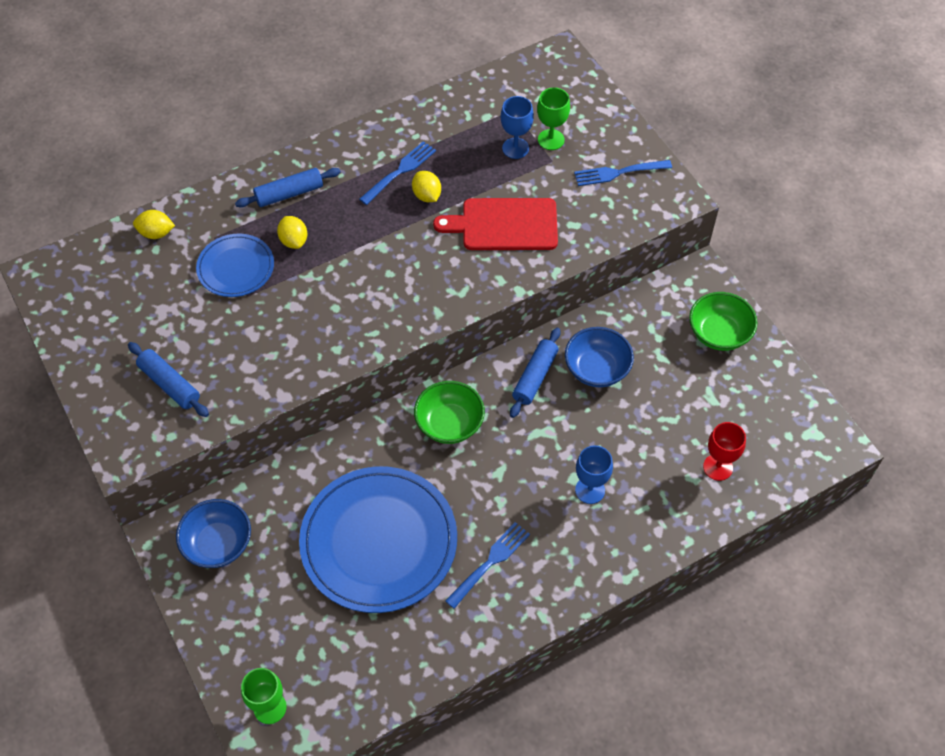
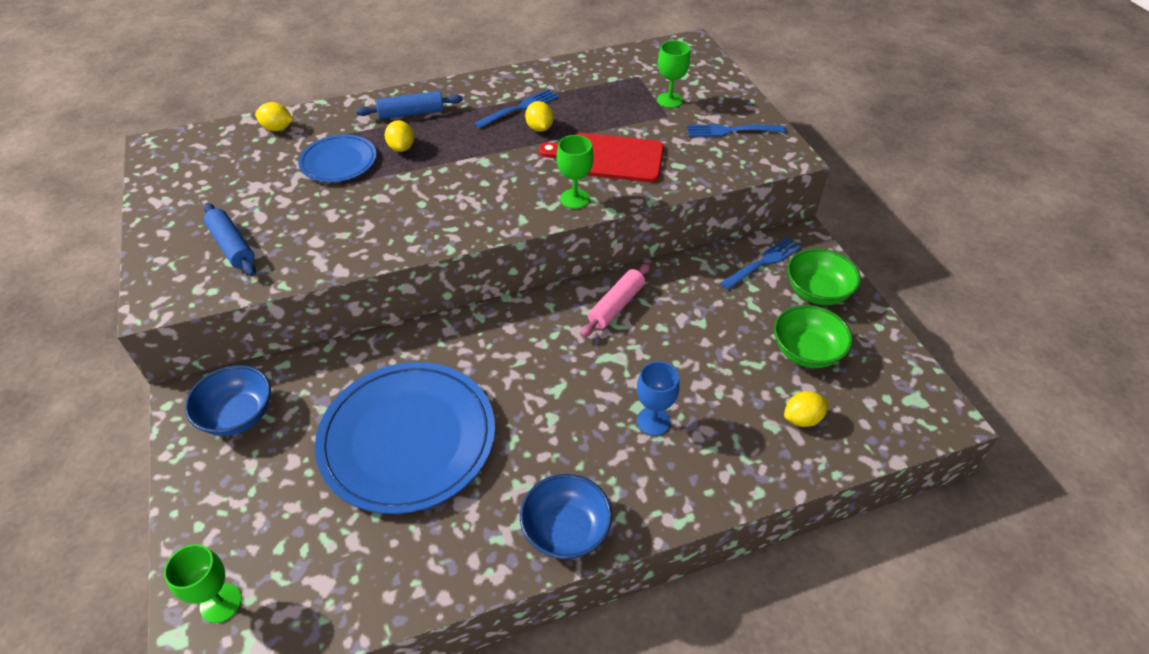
camera: 10 degrees right, 10 degrees down
green bowl [414,381,485,444] -> green bowl moved to [774,305,853,368]
blue fork [445,522,530,609] -> blue fork moved to [721,237,801,290]
blue goblet [501,96,534,159] -> none
blue rolling pin [510,328,561,418] -> pink rolling pin [581,263,651,337]
blue bowl [565,327,634,387] -> blue bowl moved to [520,474,612,559]
red goblet [703,422,746,481] -> yellow lemon [784,391,829,427]
none -> green goblet [557,135,593,209]

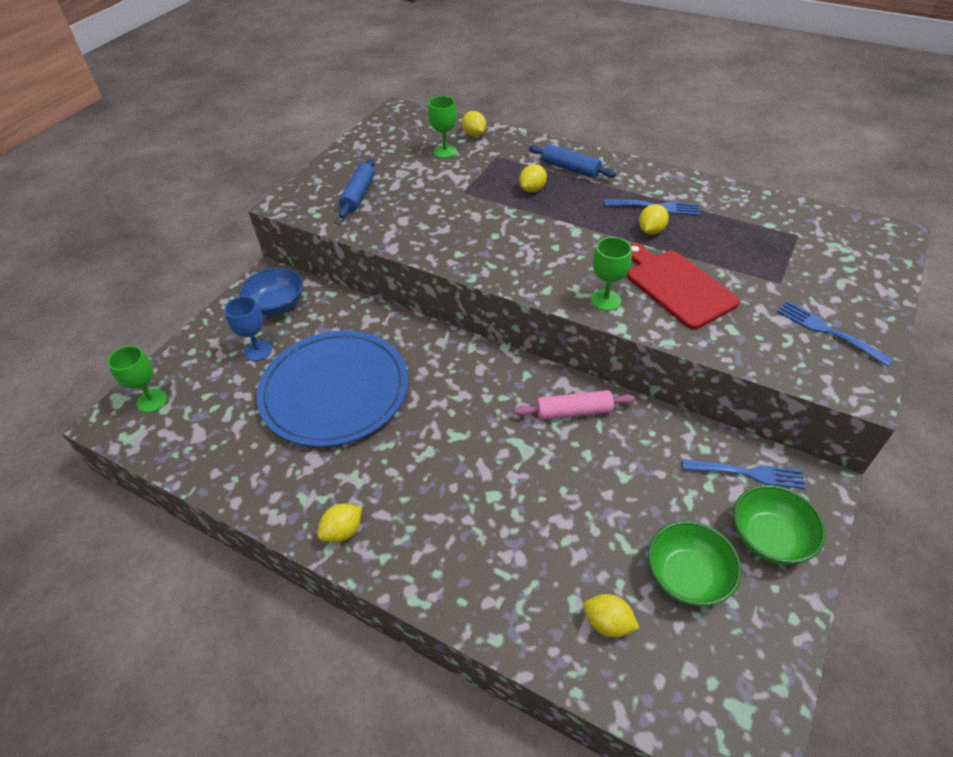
camera: 50 degrees right, 0 degrees up
blue plate [298,134,377,182] -> none
blue bowl [520,474,612,559] -> yellow lemon [317,503,362,542]
blue goblet [637,361,680,436] -> blue goblet moved to [224,296,272,361]
green goblet [657,40,690,108] -> green goblet moved to [428,96,457,158]

